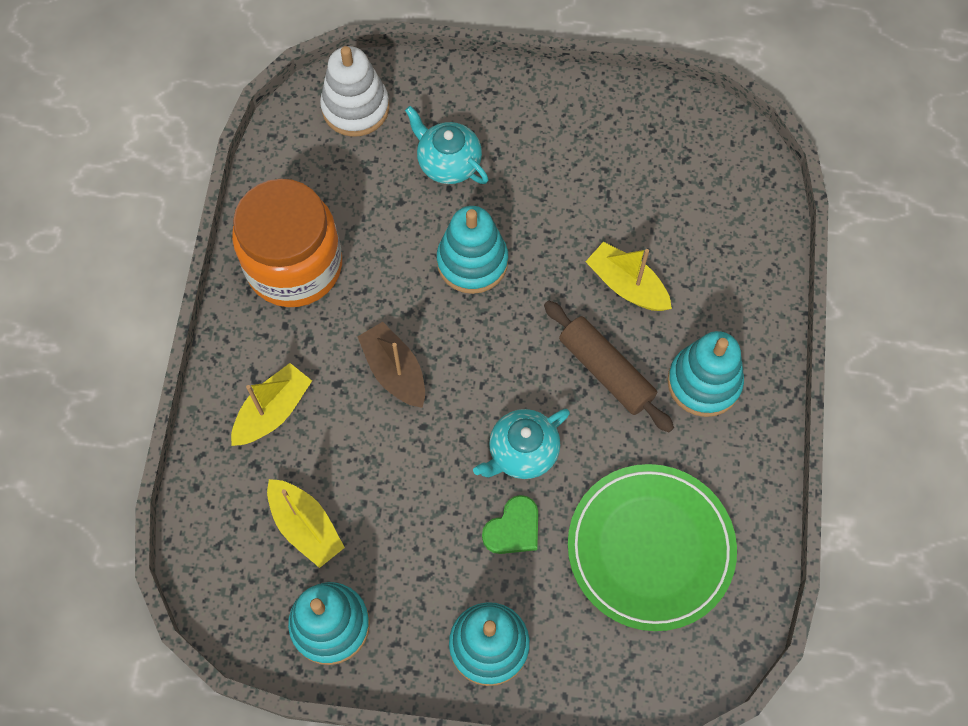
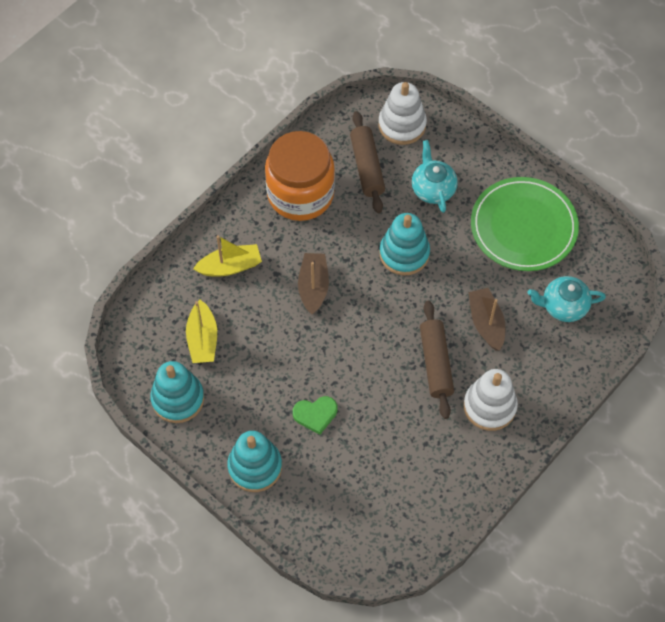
camera: 35 degrees right, 5 degrees down
turquoise teapot [473,409,570,479] -> turquoise teapot moved to [527,276,606,322]
green plate [568,464,737,631] -> green plate moved to [471,177,579,271]
yellow boat [585,242,672,311] -> brown boat [468,288,505,351]
turquoise stacking toy [667,331,744,417] -> white stacking toy [464,369,518,431]
none -> brown rolling pin [350,111,385,213]

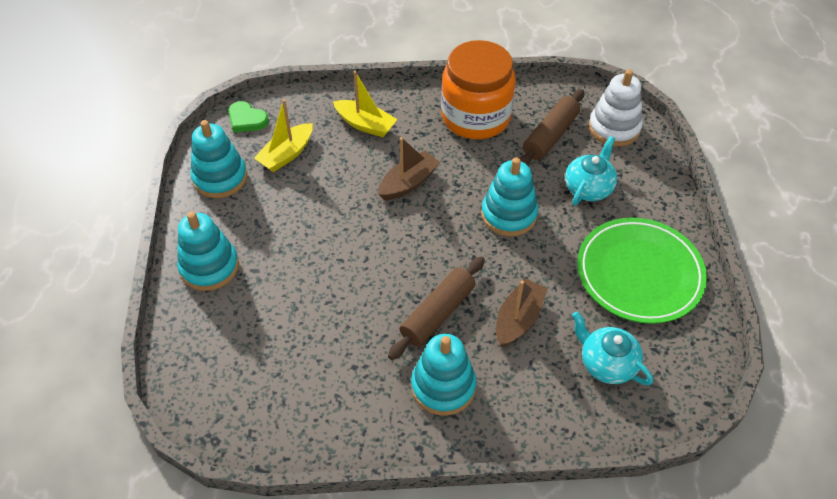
camera: 45 degrees right, 10 degrees down
green heart [293,396,337,435] -> green heart moved to [229,101,269,133]
white stacking toy [464,369,518,431] -> turquoise stacking toy [411,334,476,415]

